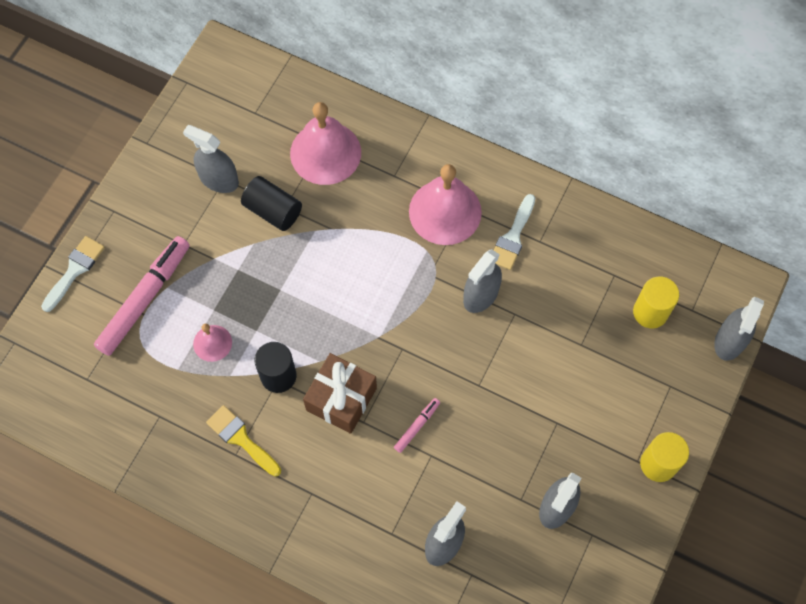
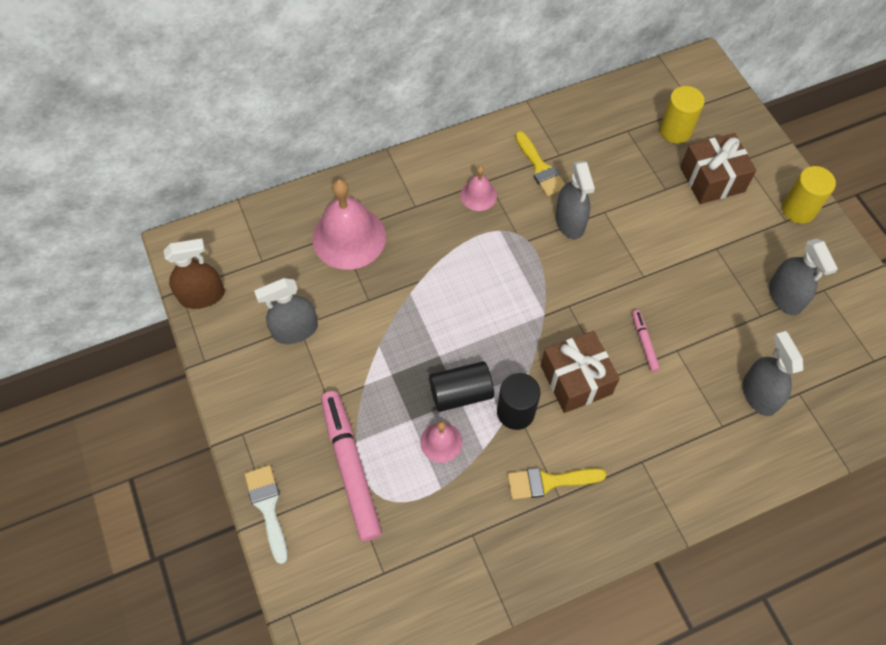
camera: 50 degrees left, 5 degrees down
black cylinder [241,176,302,231] -> black cylinder moved to [429,361,494,412]
pink bell [409,164,482,245] -> pink bell [460,166,497,211], size x0.51
white brush [494,194,535,270] -> yellow brush [515,131,565,197]
grey spray bottle [714,297,764,361] -> none
none -> brown spray bottle [164,238,225,309]
none -> brown gift [680,133,756,204]

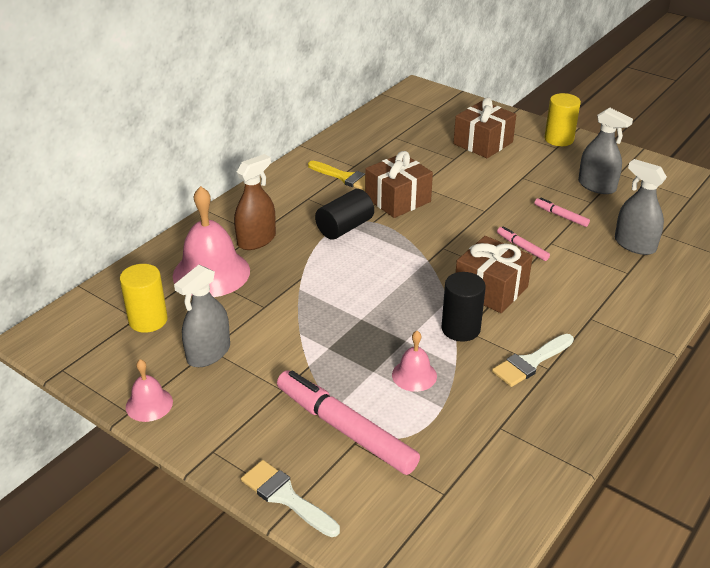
camera: 30 degrees left, 25 degrees down
brown spray bottle [164,238,225,309] -> brown spray bottle moved to [234,154,276,250]
black cylinder [429,361,494,412] -> black cylinder moved to [315,189,374,239]
pink bell [460,166,497,211] -> pink bell moved to [126,359,173,422]
yellow brush [507,468,607,500] -> white brush [492,334,574,387]
grey spray bottle [555,161,595,239] -> brown gift [365,151,433,218]
yellow cylinder [660,86,705,143] -> yellow cylinder moved to [120,264,168,333]
none -> pink marker [534,197,590,227]

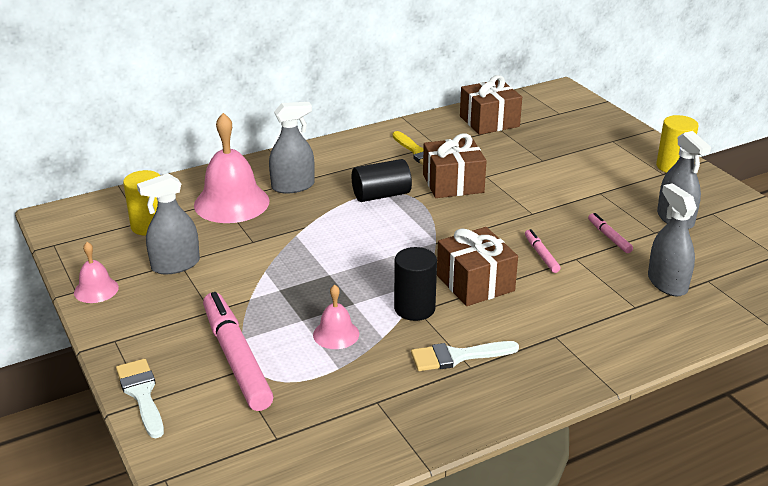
camera: 25 degrees right, 5 degrees down
brown spray bottle [234,154,276,250] -> grey spray bottle [269,102,315,194]
brown gift [453,97,516,158] -> brown gift moved to [460,75,522,135]

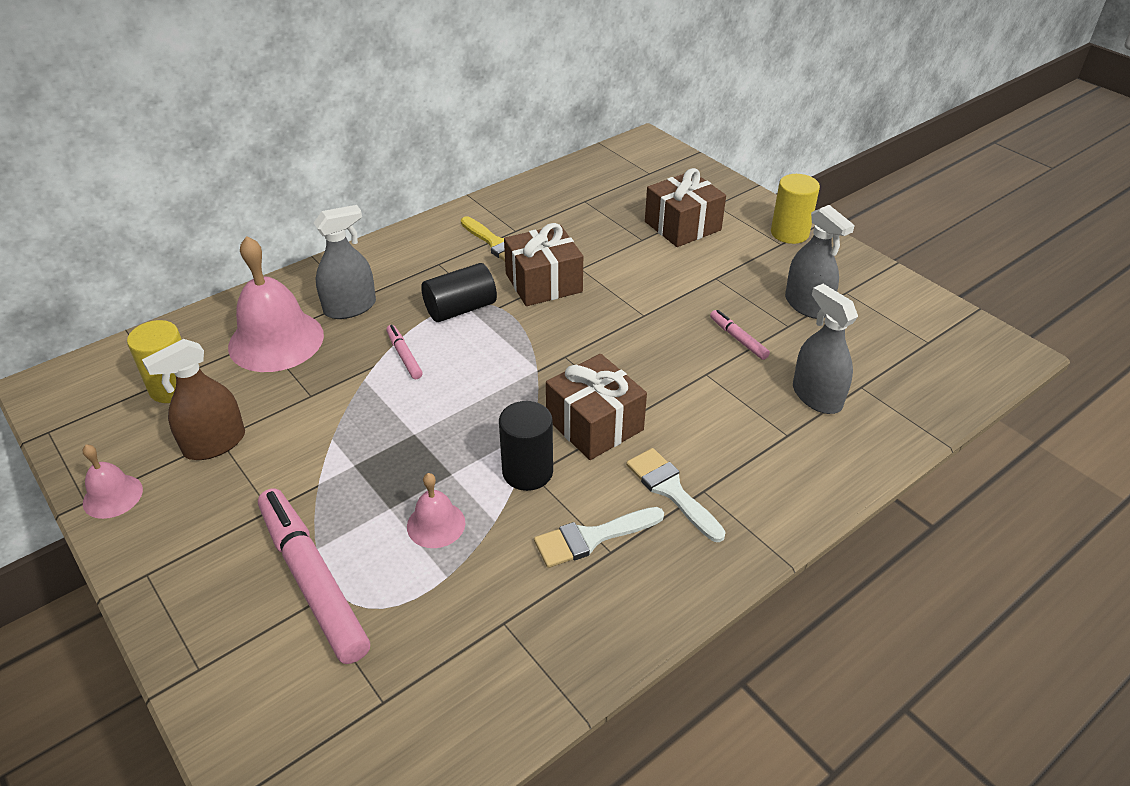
camera: 10 degrees left, 10 degrees up
white brush [116,359,164,438] -> white brush moved to [626,448,726,542]
grey spray bottle [137,173,200,274] -> brown spray bottle [142,339,245,460]
brown gift [460,75,522,135] -> brown gift moved to [645,168,726,247]
pink marker [525,229,560,273] -> pink marker moved to [386,325,423,379]

